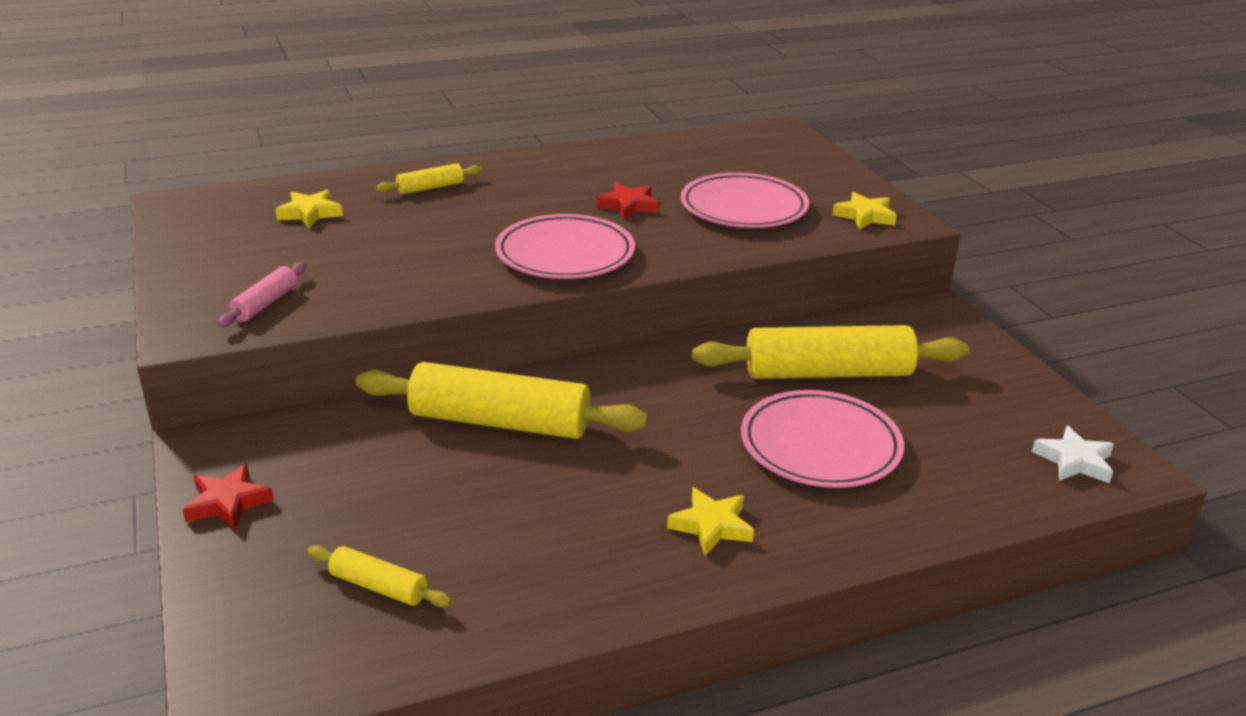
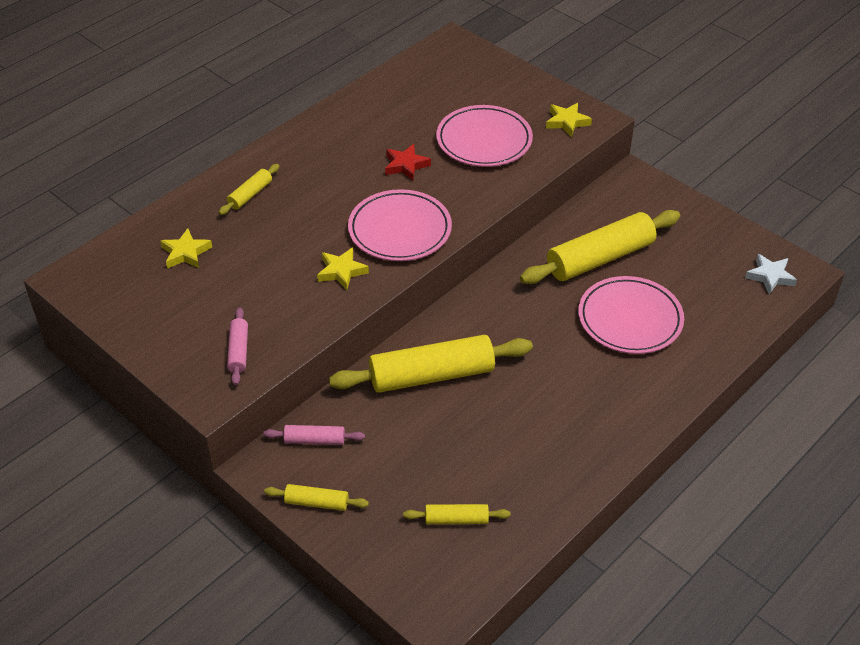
camera: 25 degrees left, 15 degrees up
red star [182,464,274,530] -> yellow rolling pin [264,484,369,511]
yellow star [667,487,754,555] -> yellow star moved to [317,247,369,290]
none -> pink rolling pin [263,425,365,445]

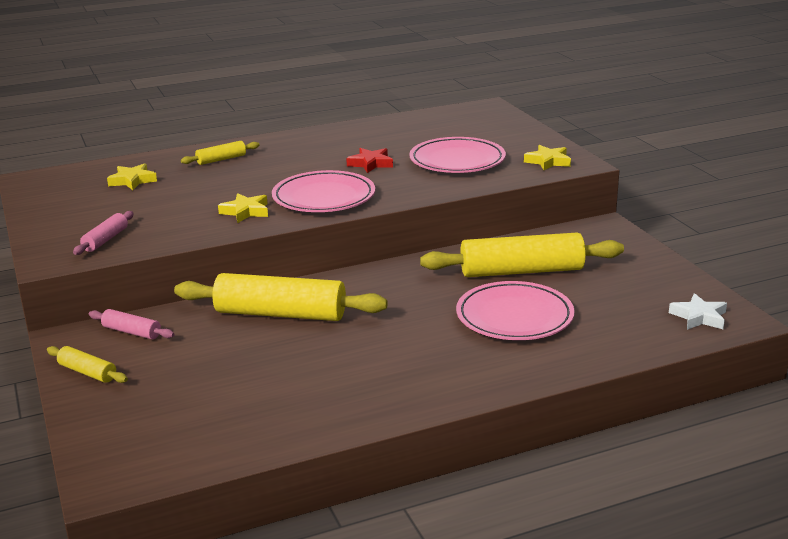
camera: 25 degrees right, 20 degrees down
yellow rolling pin [403,504,511,524] -> none

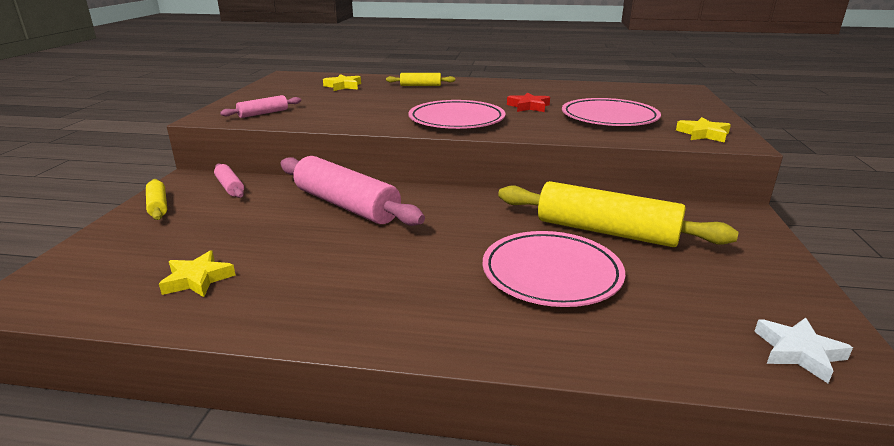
camera: 30 degrees right, 0 degrees up
yellow rolling pin [174,273,388,321] -> pink rolling pin [280,156,425,226]
yellow star [218,193,268,223] -> yellow star moved to [159,250,236,297]

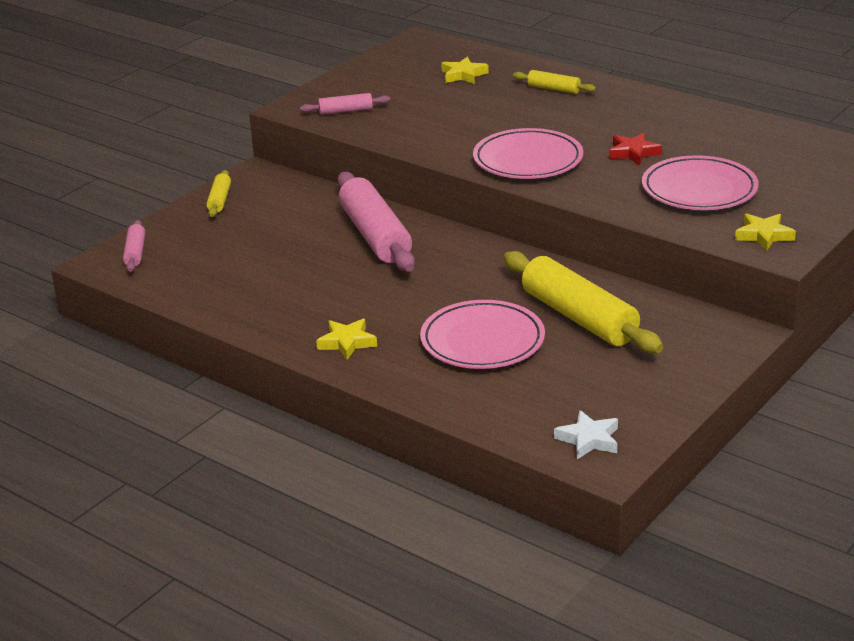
camera: 30 degrees right, 5 degrees up
yellow star [159,250,236,297] -> yellow star moved to [316,319,377,360]
pink rolling pin [214,164,244,198] -> pink rolling pin moved to [123,220,145,272]

